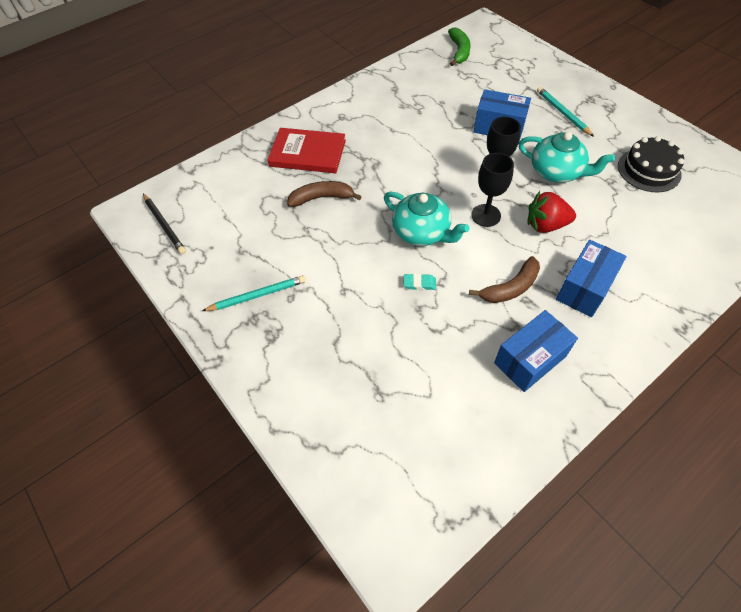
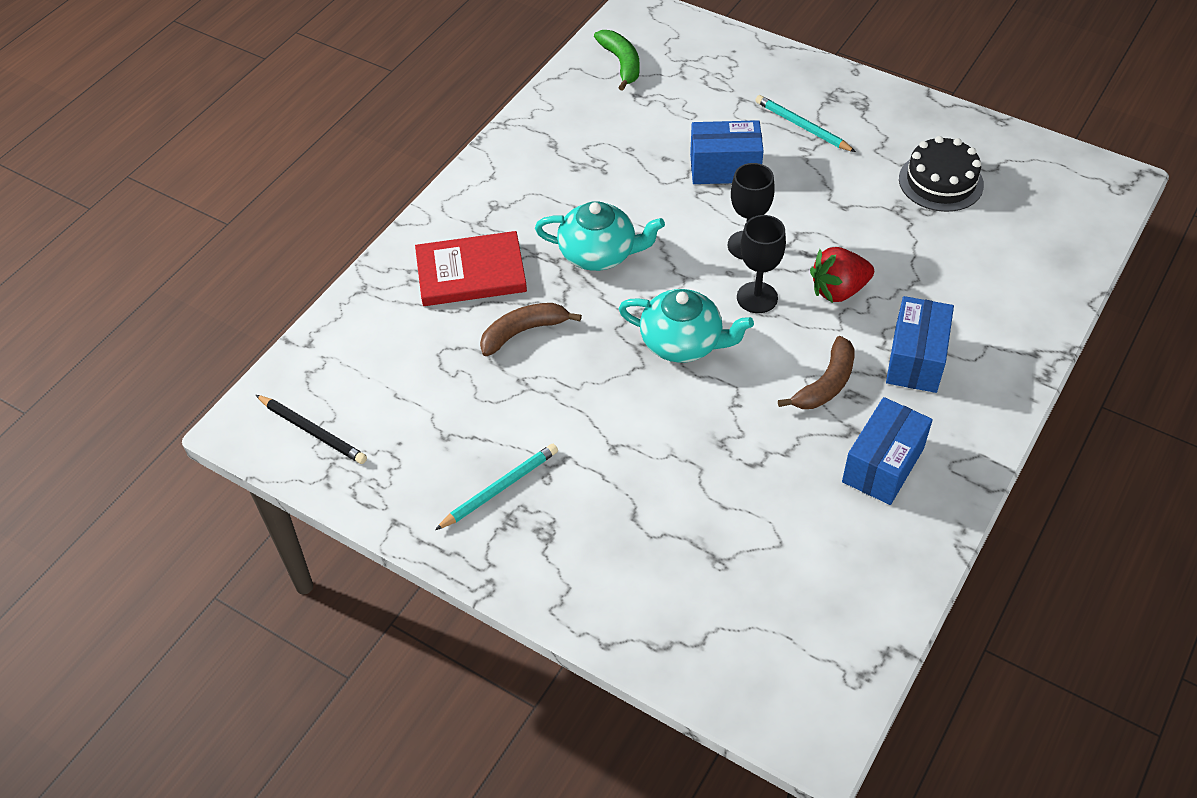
camera: 20 degrees left, 5 degrees down
turquoise eraser [404,273,436,290] -> none
turquoise teapot [518,132,615,183] -> turquoise teapot moved to [535,201,665,271]

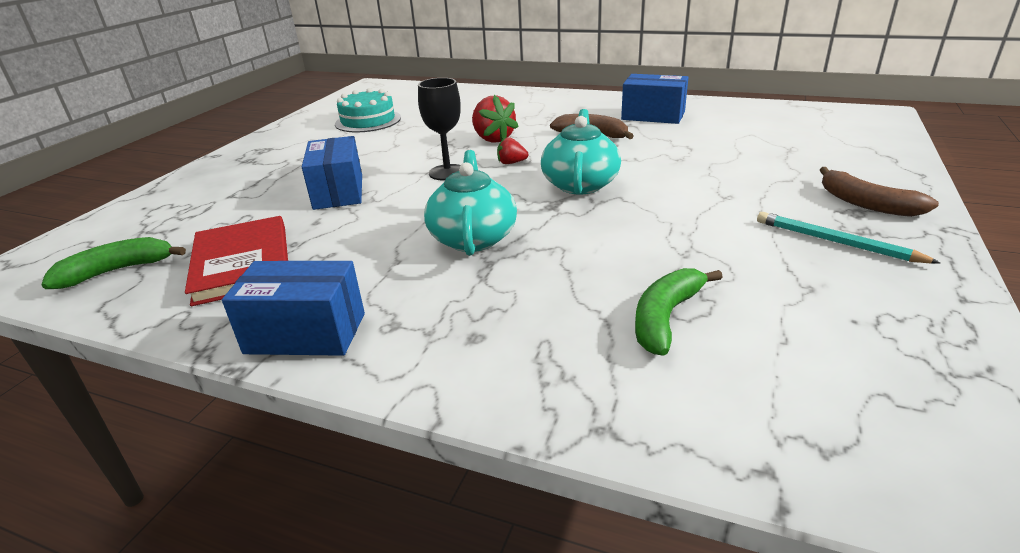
camera: 100 degrees left, 20 degrees down
black pencil [256,395,367,464] -> none
red book [415,231,527,306] -> red book moved to [185,216,288,306]
brown banana [480,303,582,356] -> brown banana moved to [820,167,939,217]
black goblet [737,215,786,313] -> red strawberry [497,137,528,164]
turquoise pencil [755,95,856,152] -> none
blue box [886,296,954,393] -> blue box moved to [222,261,365,356]
black cake [899,136,984,212] -> turquoise cake [335,88,401,132]
none -> green banana [635,268,722,356]

